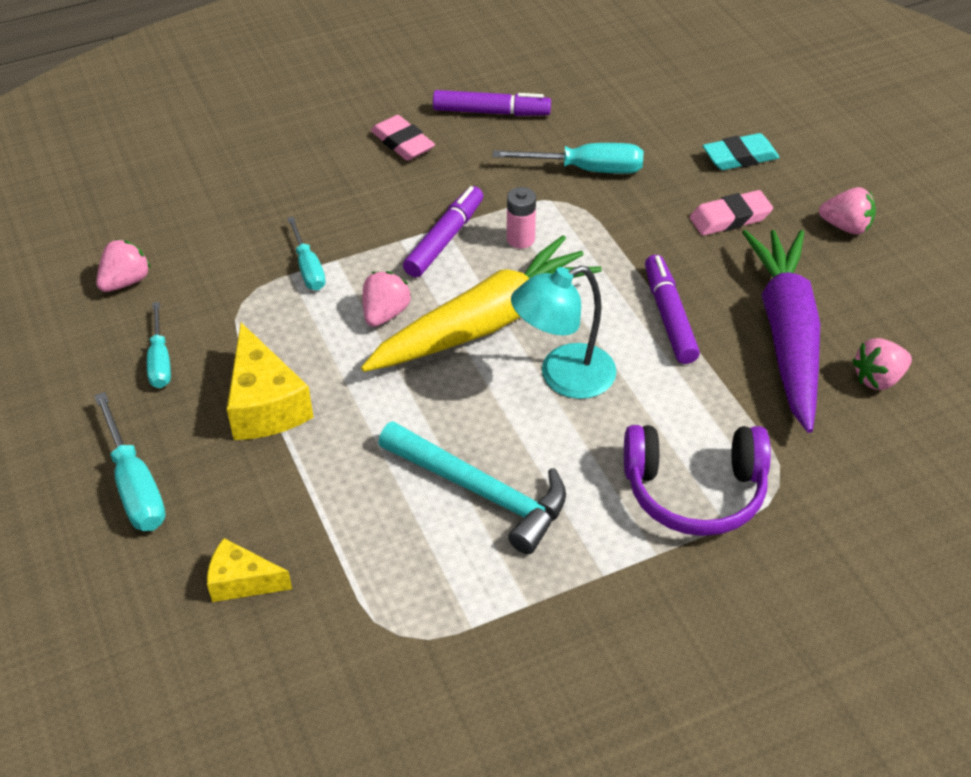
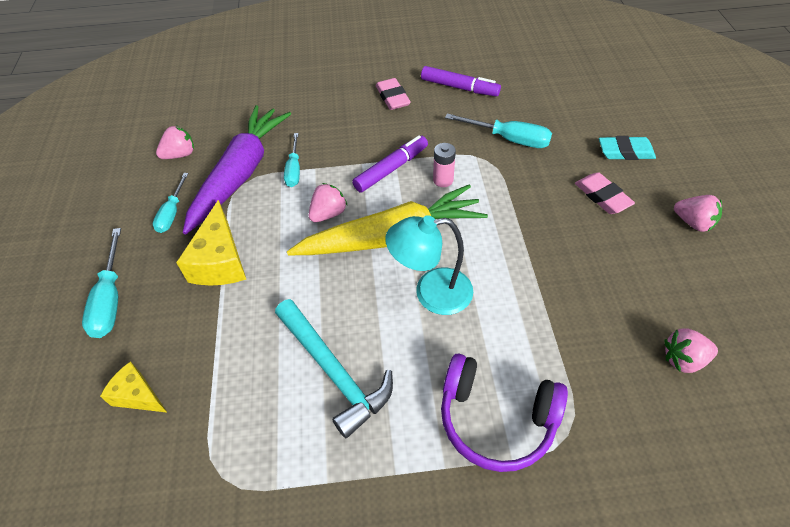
camera: 20 degrees right, 5 degrees up
purple marker [645,255,700,364] -> none
pink eraser [690,190,773,236] -> pink eraser turned 60 degrees clockwise [575,172,635,214]
purple carrot [742,230,820,433] -> purple carrot moved to [183,105,291,234]

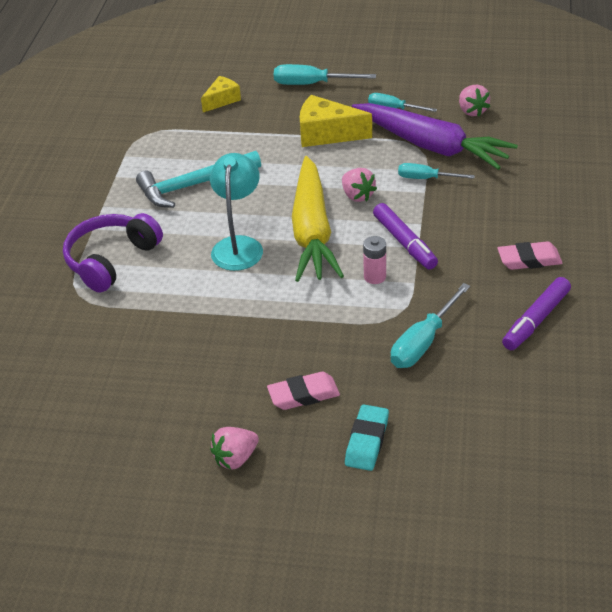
camera: 105 degrees right, 10 degrees down
pink strawberry [664,328,718,373] -> none

